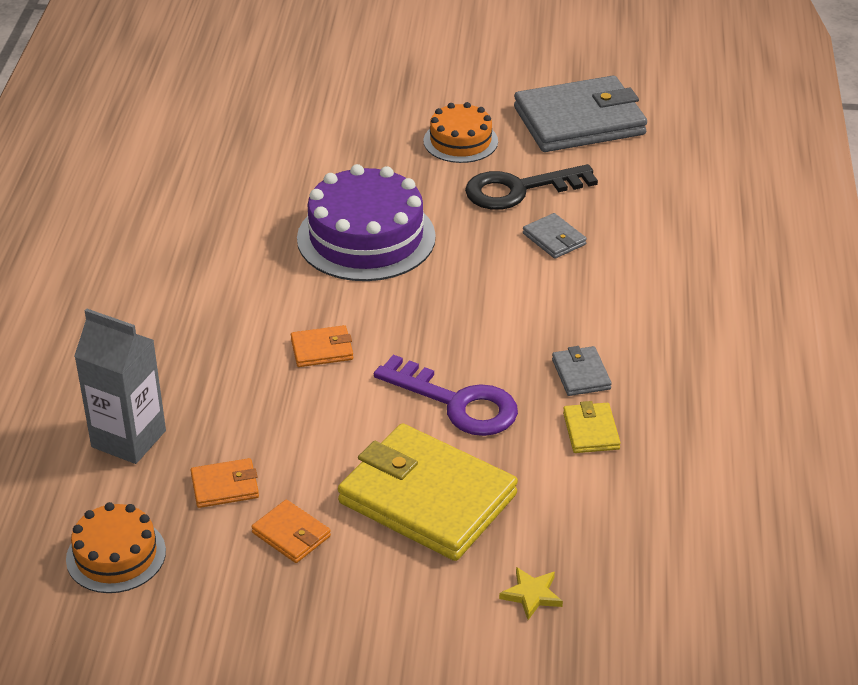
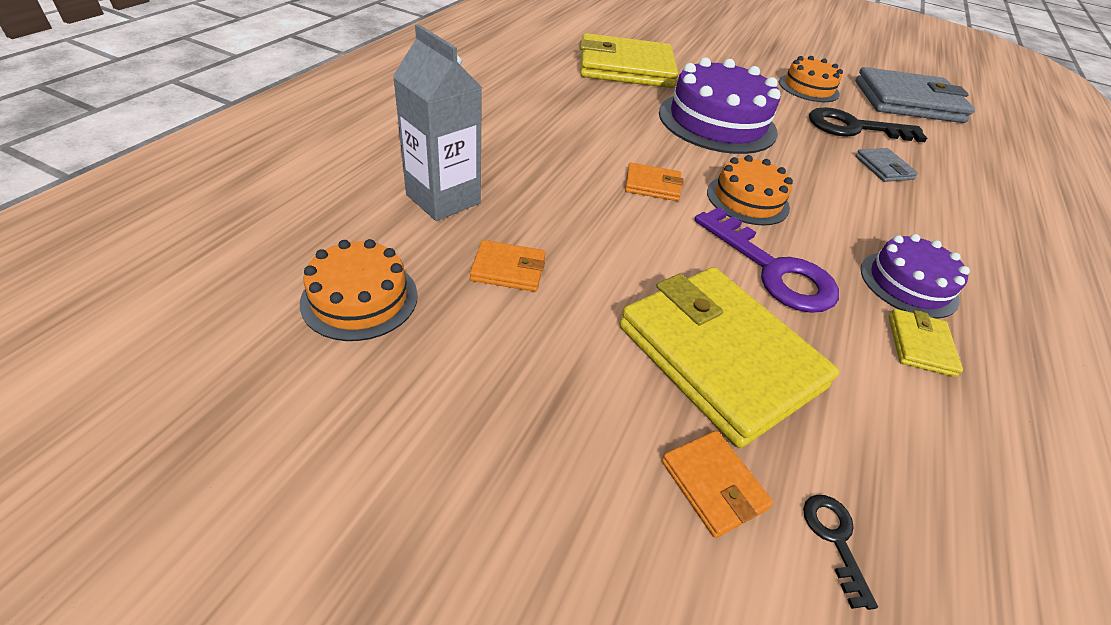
camera: 15 degrees right, 5 degrees up
orange wallet [251,500,331,563] -> orange wallet moved to [662,430,774,538]
yellow star [499,567,563,620] -> black key [803,495,878,610]
grey wallet [552,346,612,396] -> purple cake [860,234,970,318]
none -> yellow wallet [580,33,678,88]
none -> orange cake [707,155,793,226]

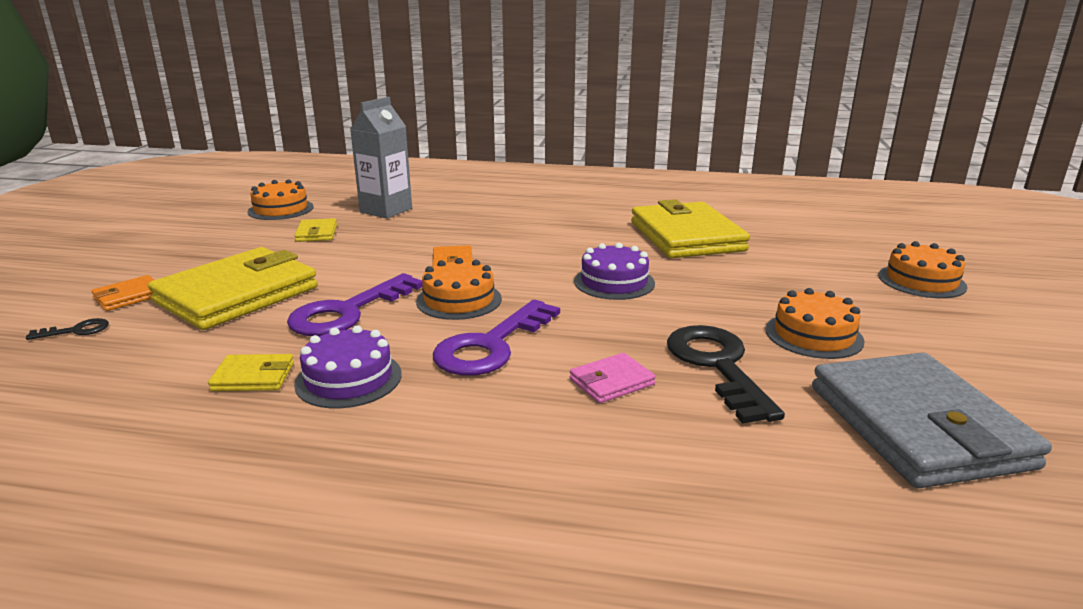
camera: 80 degrees right, 20 degrees down
orange wallet [470,240,546,292] -> yellow wallet [294,218,337,242]
purple cake [659,57,781,154] -> purple cake [574,243,655,300], size x0.58
grey wallet [855,148,918,182] -> pink wallet [570,353,656,403]
none -> purple key [433,300,560,375]
none -> orange cake [878,241,968,298]

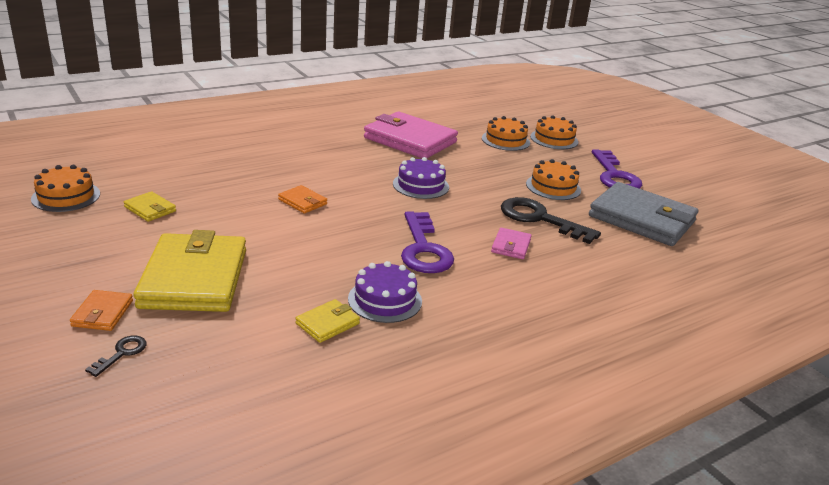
camera: 45 degrees left, 5 degrees up
purple key [287,273,423,336] -> purple key moved to [592,149,642,189]
grey carton [350,97,412,219] -> none
orange cake [416,258,502,320] -> orange cake moved to [482,116,530,151]
yellow wallet [631,199,750,258] -> pink wallet [364,112,458,158]

